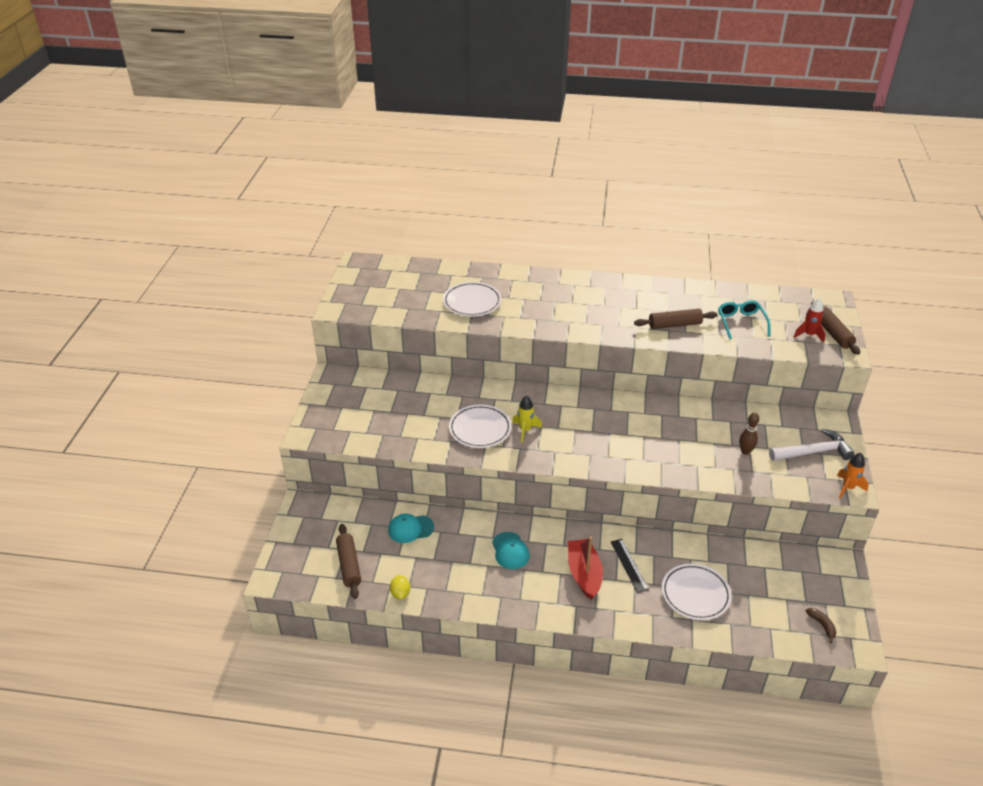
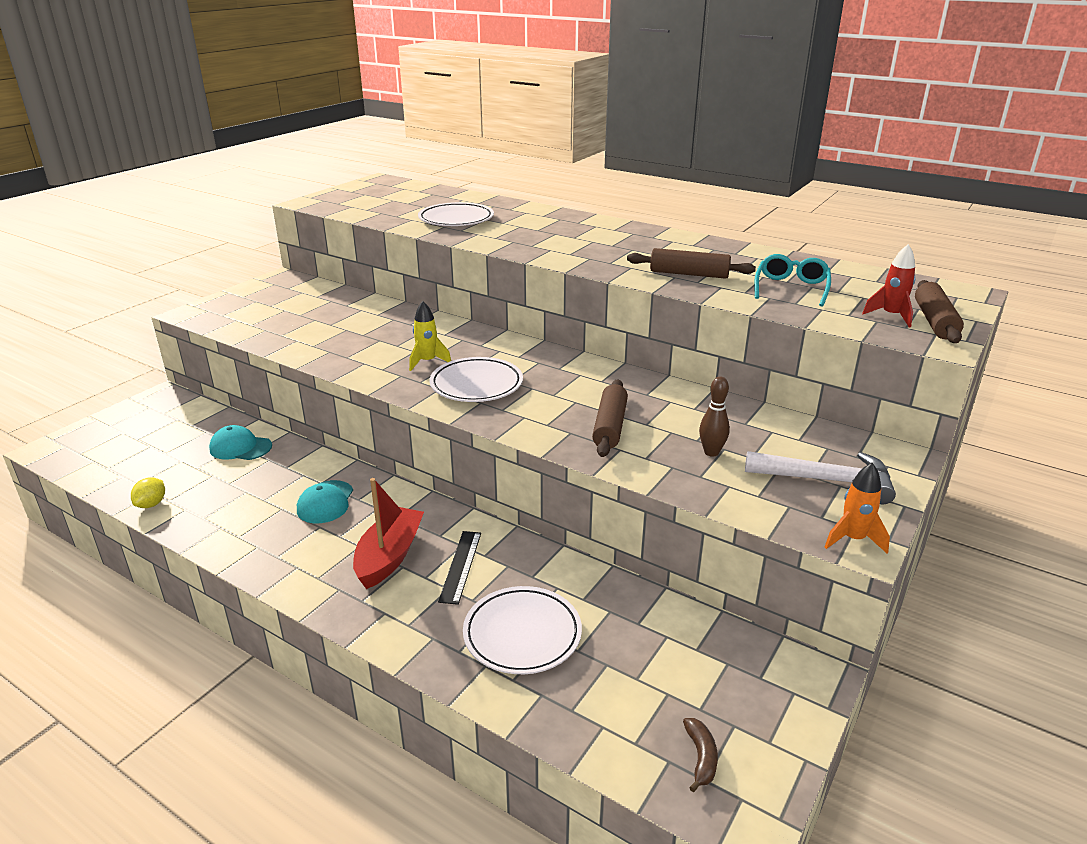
camera: 25 degrees right, 10 degrees down
brown rolling pin [336,524,361,599] -> brown rolling pin moved to [592,380,628,457]
white plate [449,404,512,448] -> white plate moved to [430,357,523,402]

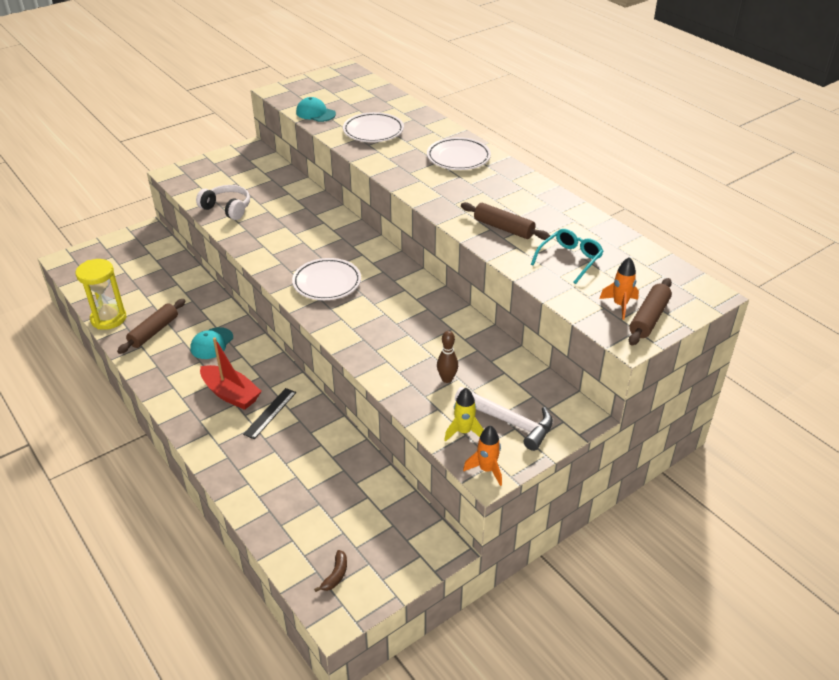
camera: 20 degrees right, 10 degrees up
yellow lemon [131,477,165,508] -> yellow hourglass [75,259,127,330]
turquoise cap [209,425,272,460] -> turquoise cap moved to [296,97,336,122]
red boat [353,478,424,589] -> red boat turned 90 degrees clockwise [200,337,262,410]
yellow rocket [409,301,451,371] -> yellow rocket moved to [444,388,484,442]
white plate [463,586,582,674] -> white plate moved to [427,137,491,170]
brown rolling pin [592,380,628,457] -> brown rolling pin moved to [117,299,185,354]
red rocket [862,244,916,327] -> orange rocket [599,257,639,320]
none -> white headphones [196,185,250,220]

